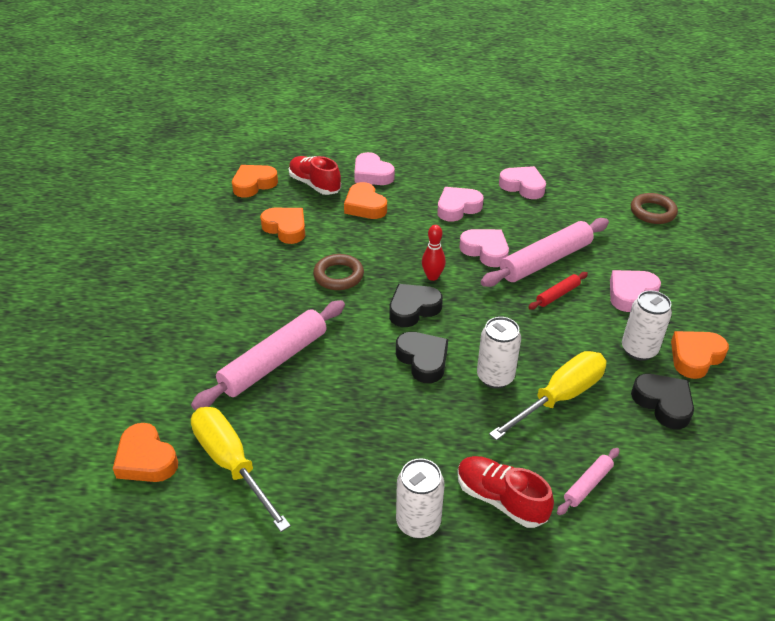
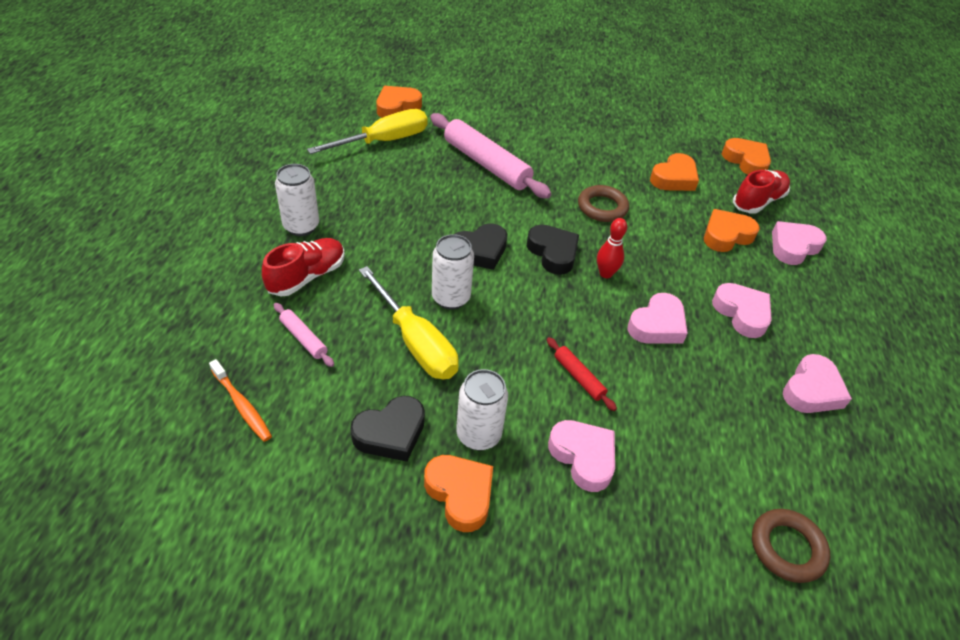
camera: 90 degrees right, 5 degrees up
pink rolling pin [481,218,609,287] -> none
none -> orange toothbrush [209,359,272,442]

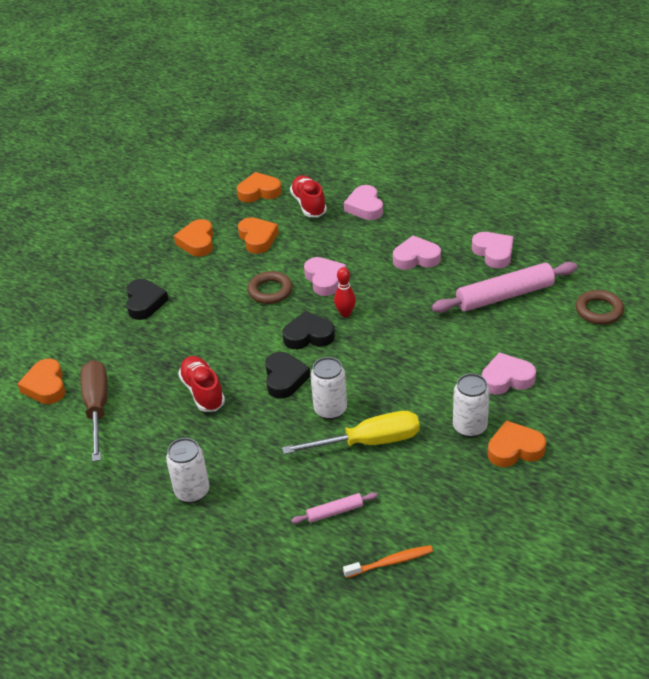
camera: 60 degrees left, 5 degrees down
red shoe [262,238,345,296] -> red shoe moved to [178,356,225,412]
yellow screwdriver [307,109,428,154] -> brown screwdriver [80,360,108,462]
black heart [350,396,425,462] -> black heart moved to [126,279,169,320]
pink rolling pin [430,113,551,199] -> pink rolling pin moved to [432,262,577,313]
red rolling pin [547,337,617,411] -> none
pink heart [627,293,688,344] -> pink heart moved to [304,257,346,296]
orange heart [704,209,760,252] -> orange heart moved to [174,219,213,257]

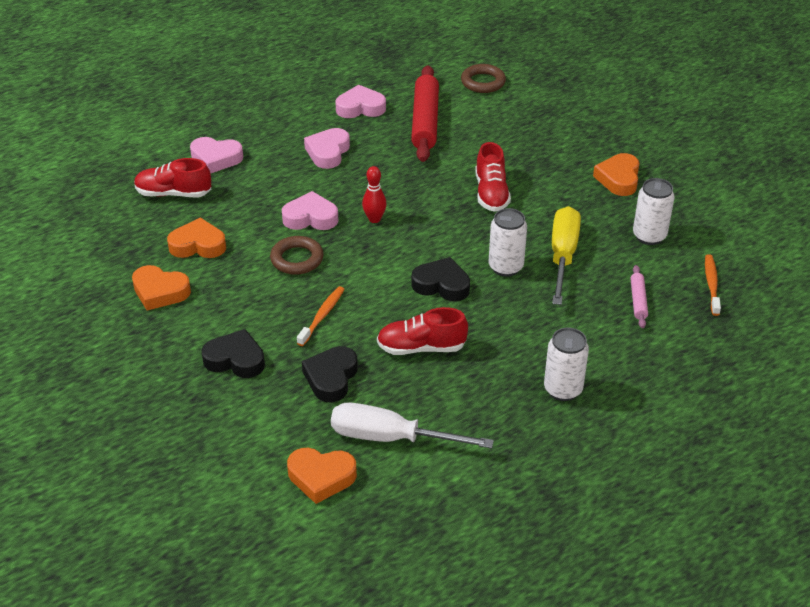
camera: 70 degrees left, 0 degrees up
brown screwdriver [80,360,108,462] -> white screwdriver [331,402,494,449]
orange heart [237,172,282,203] -> none
black heart [282,311,335,349] -> black heart moved to [302,346,358,403]
pink rolling pin [432,262,577,313] -> red rolling pin [411,65,439,162]
white can [453,373,490,438] -> white can moved to [633,178,675,245]
pink heart [482,352,536,395] -> none
none -> orange toothbrush [297,286,345,346]
none -> red shoe [475,142,511,212]

